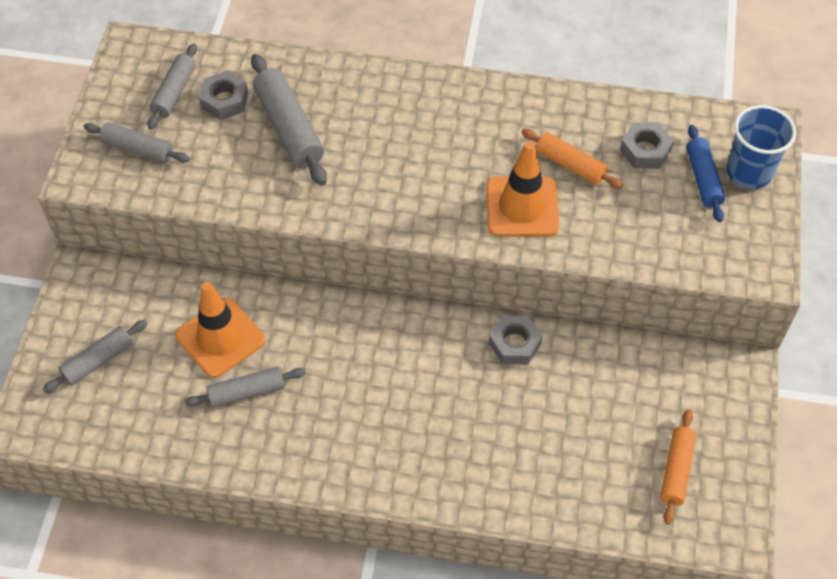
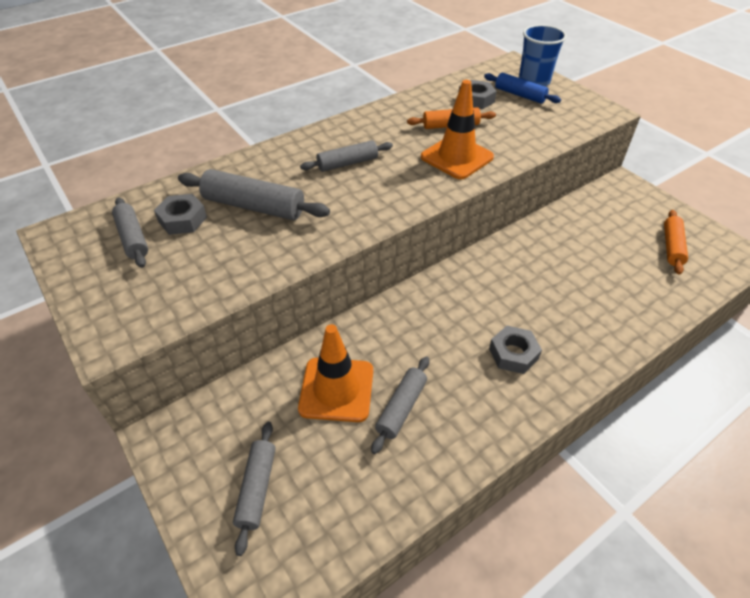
camera: 45 degrees left, 10 degrees down
grey rolling pin [84,122,190,163] -> grey rolling pin moved to [300,140,393,172]
grey nut [489,316,542,364] -> grey nut moved to [489,326,542,374]
orange rolling pin [660,409,696,525] -> orange rolling pin turned 45 degrees clockwise [664,210,688,275]

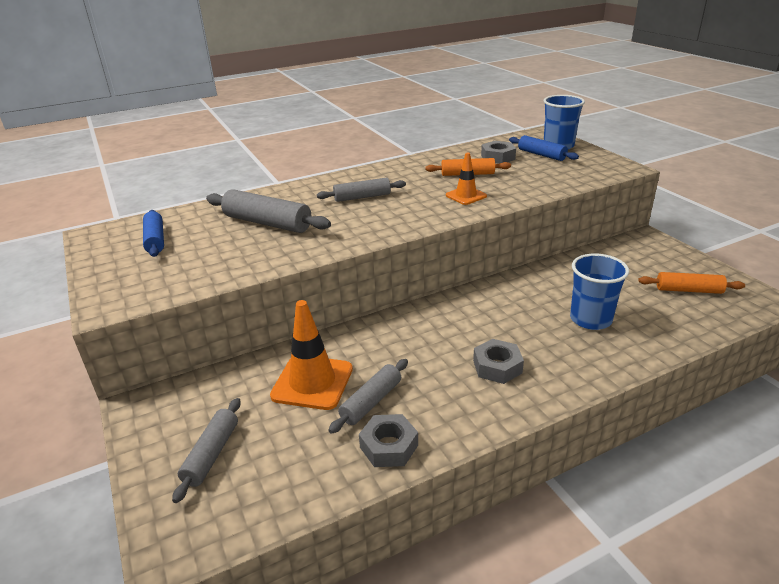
camera: 10 degrees right, 15 degrees down
grey rolling pin [112,197,148,268] -> blue rolling pin [143,210,164,257]
grey nut [154,194,207,235] -> grey nut moved to [359,414,418,467]
orange traffic cone [421,80,494,179] -> orange traffic cone [446,152,487,205], size x0.59
orange rolling pin [664,210,688,275] -> orange rolling pin turned 75 degrees clockwise [638,272,745,294]
none -> blue cup [570,254,629,330]

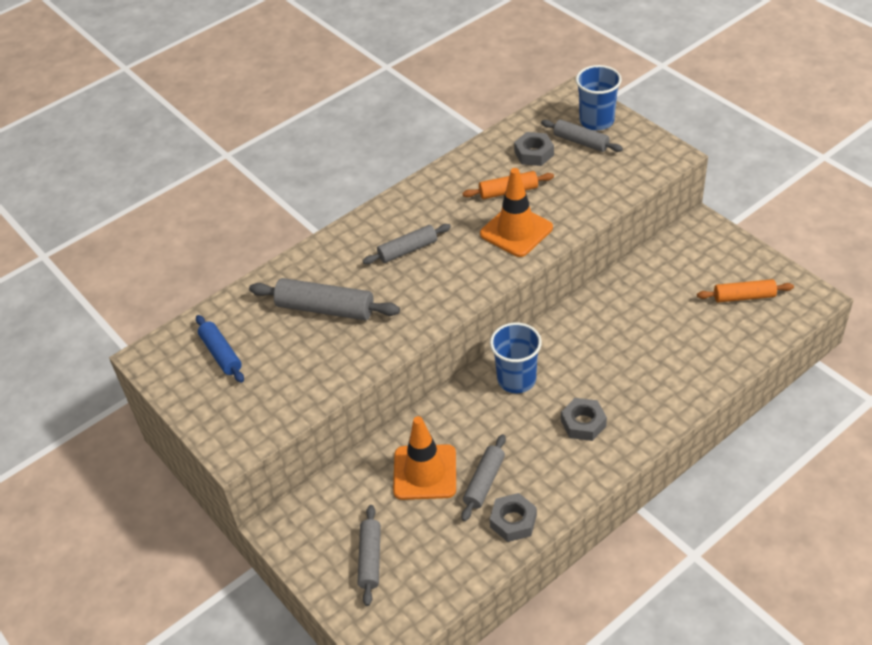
camera: 10 degrees left, 15 degrees up
orange traffic cone [446,152,487,205] -> orange traffic cone [480,168,553,257], size x1.69
blue rolling pin [509,135,579,161] -> grey rolling pin [541,119,623,152]
blue cup [570,254,629,330] -> blue cup moved to [490,322,542,393]

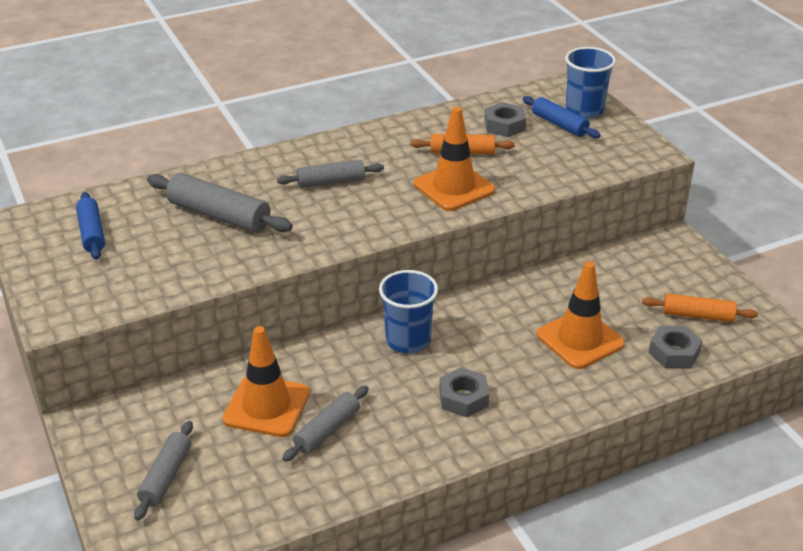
camera: 10 degrees right, 10 degrees down
grey nut [490,493,537,542] -> grey nut moved to [649,326,702,368]
grey rolling pin [541,119,623,152] -> blue rolling pin [522,96,601,138]
none -> orange traffic cone [537,261,625,369]

